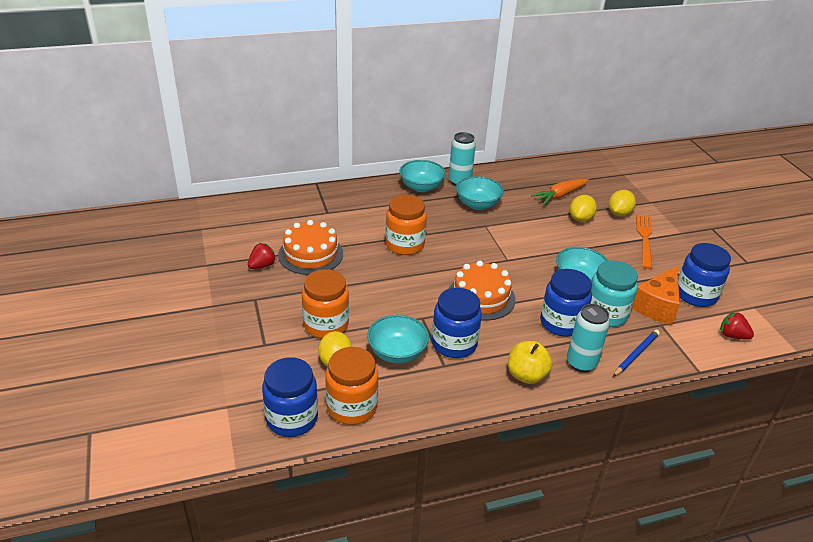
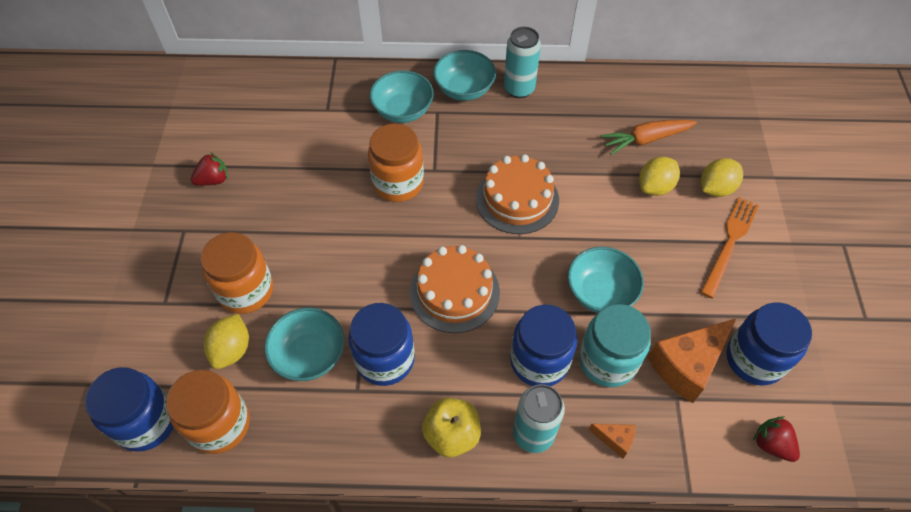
camera: 20 degrees right, 20 degrees up
orange cake [278,220,343,275] -> orange cake moved to [476,154,559,234]
turquoise bowl [456,176,504,210] -> turquoise bowl moved to [370,70,434,123]
blue pencil [613,330,660,377] -> orange cheese [588,424,635,458]

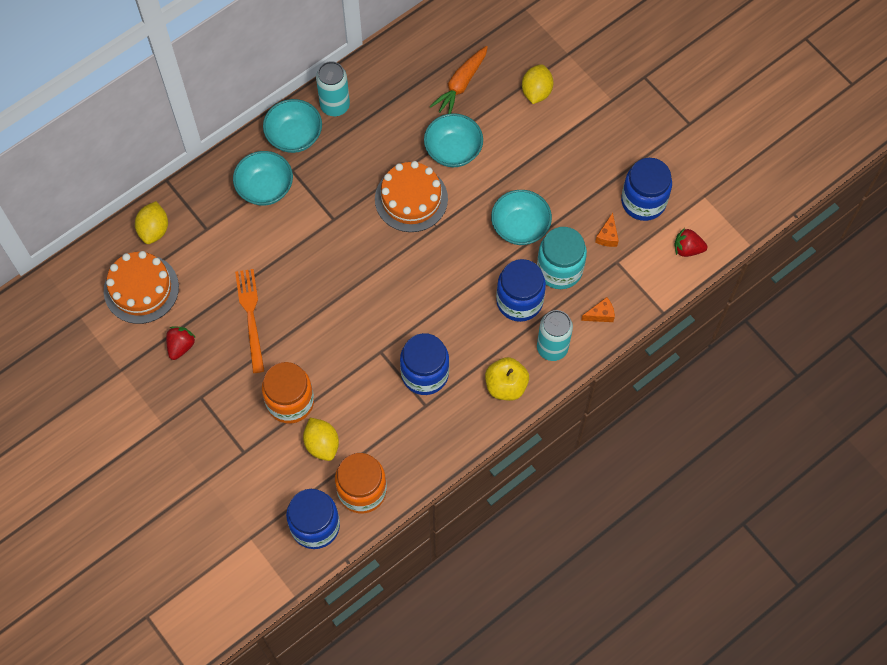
camera: 40 degrees left, 10 degrees up
turquoise bowl [264,308,345,381] -> turquoise bowl moved to [424,113,483,167]
orange jar [368,123,424,202] -> none
orange cake [410,245,500,333] -> orange cake moved to [104,251,179,324]
yellow lemon [639,157,680,196] -> yellow lemon moved to [135,201,168,244]
orange cheese [648,319,736,403] -> orange cheese [595,213,619,247], size x0.47
orange fork [700,197,759,298] -> orange fork moved to [235,269,264,373]

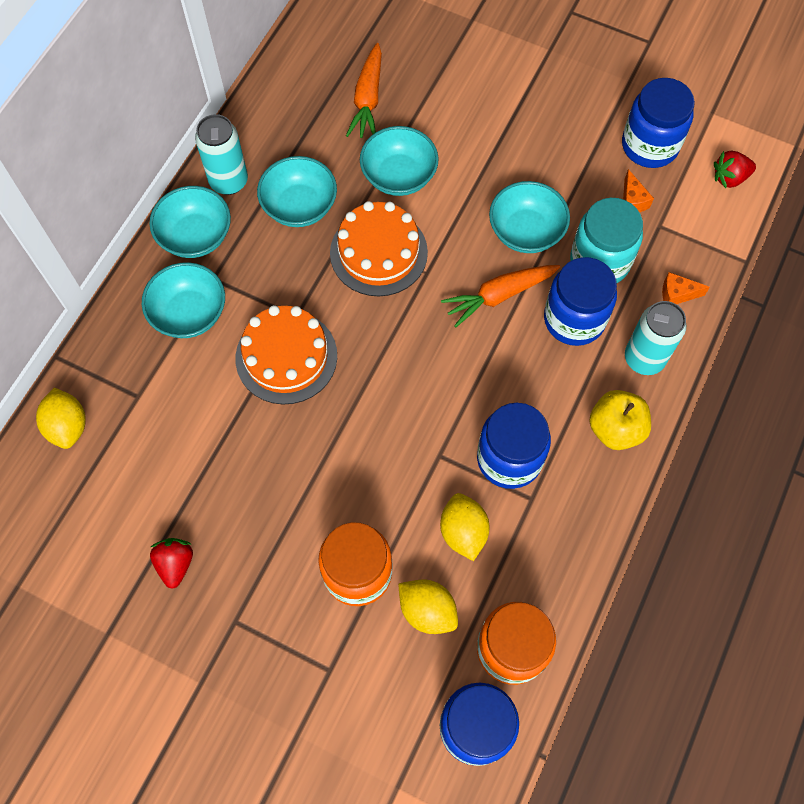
camera: 25 degrees left, 0 degrees up
orange cake [104,251,179,324] -> orange cake moved to [235,305,337,404]
orange fork [235,269,264,373] -> none
yellow lemon [522,64,554,104] -> yellow lemon moved to [440,493,489,561]
orange cheese [581,297,615,322] -> orange cheese turned 135 degrees counterclockwise [662,272,710,304]
none -> turquoise bowl [257,156,337,227]
none -> orange carrot [441,265,560,327]

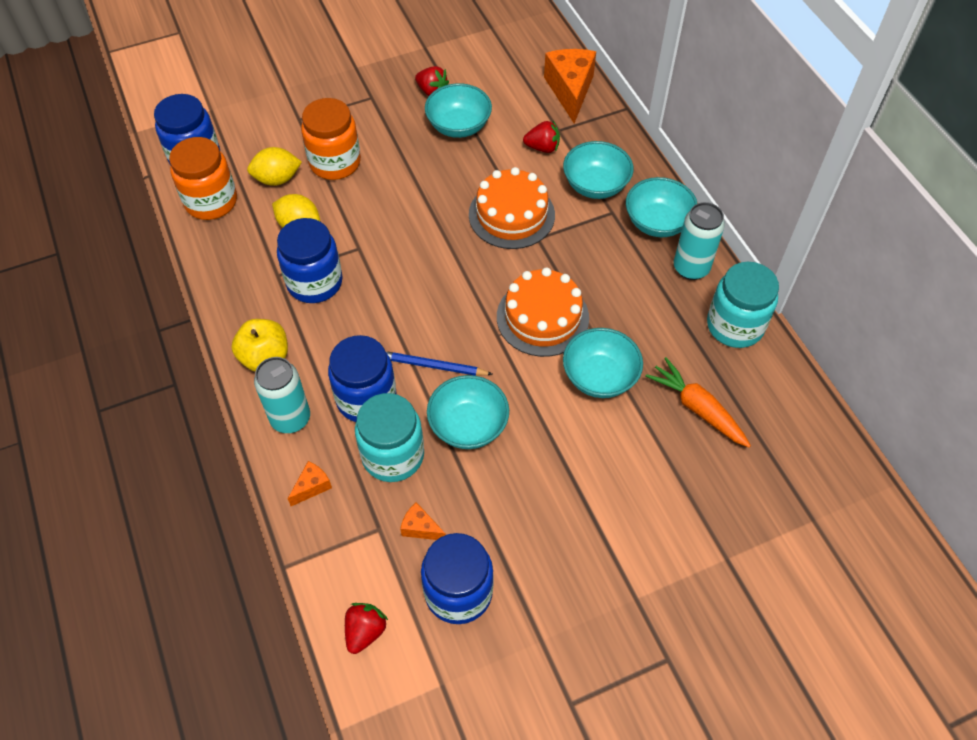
camera: 130 degrees right, 10 degrees down
yellow lemon [36,388,86,449] -> orange cheese [544,49,596,123]
turquoise bowl [257,156,337,227] -> turquoise bowl moved to [425,83,492,138]
orange carrot [441,265,560,327] -> blue pencil [386,351,492,376]
none -> red strawberry [523,121,560,153]
none -> turquoise jar [707,262,779,348]

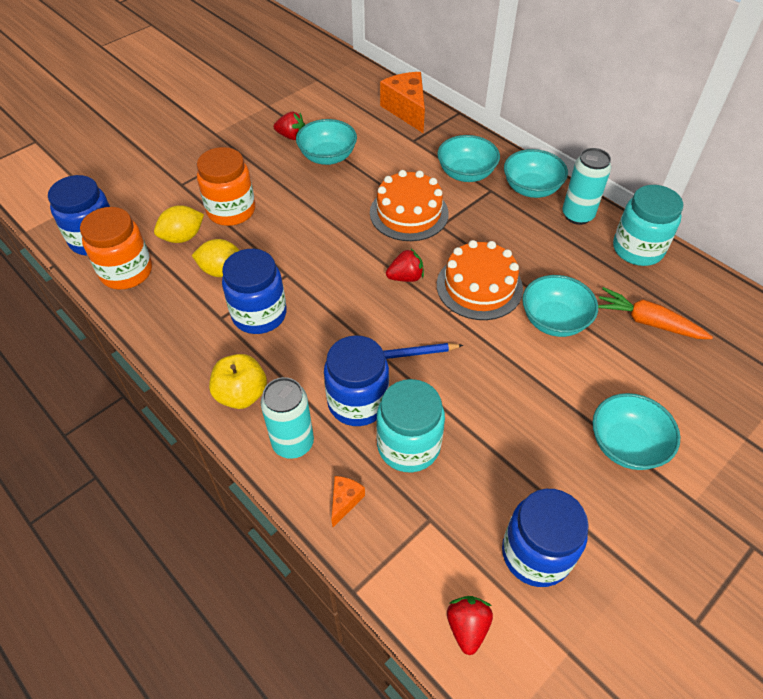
camera: 20 degrees left, 5 degrees down
orange cheese [400,502,446,540] -> none
turquoise bowl [427,375,509,449] -> turquoise bowl moved to [592,393,680,470]
red strawberry [523,121,560,153] -> red strawberry moved to [386,249,424,282]

